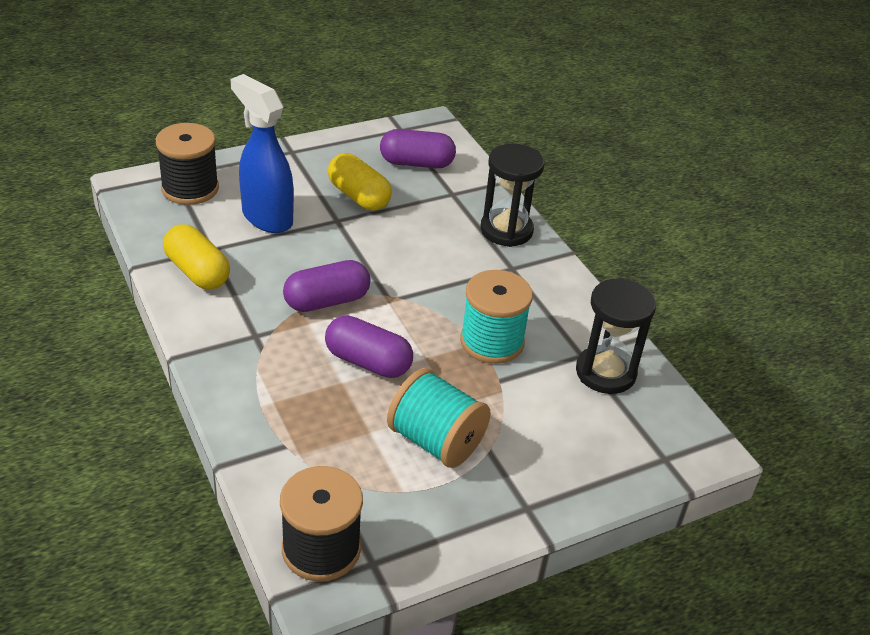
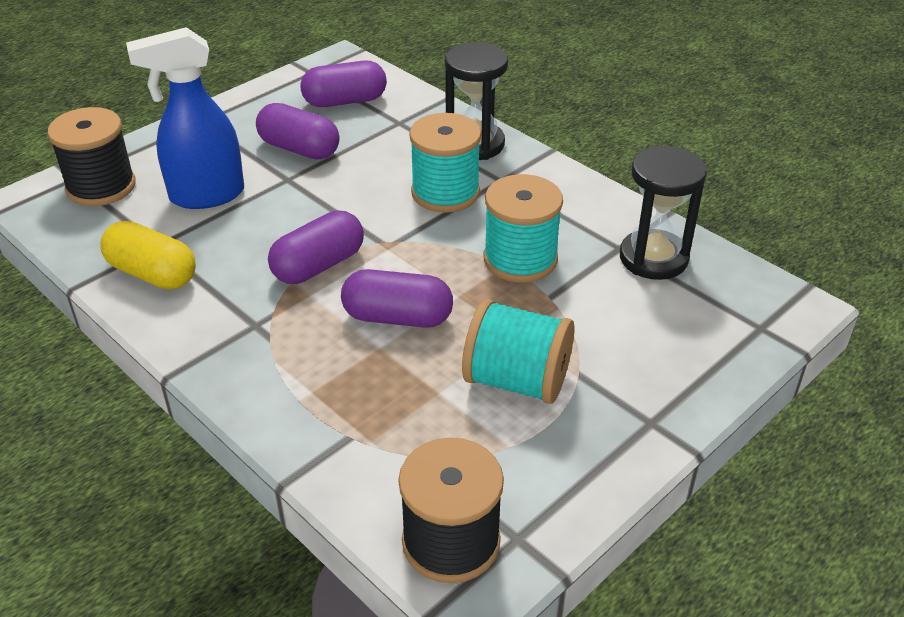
camera: 15 degrees left, 0 degrees up
blue spray bottle [231,74,294,233] -> blue spray bottle turned 45 degrees counterclockwise [126,27,244,209]
yellow capsule [328,153,392,210] -> purple capsule [256,103,339,160]
none -> turquoise spool [409,113,481,213]

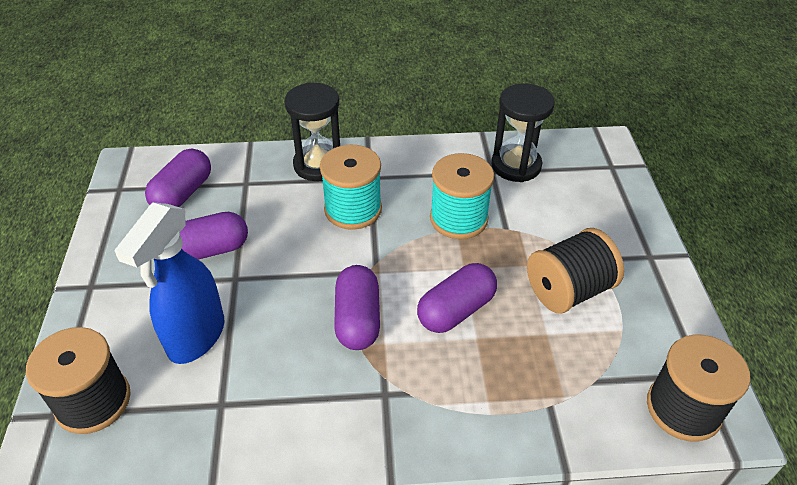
camera: 50 degrees left, 5 degrees up
yellow capsule [100,221,196,290] -> none
turquoise spool [462,299,575,404] -> black spool [527,228,624,314]

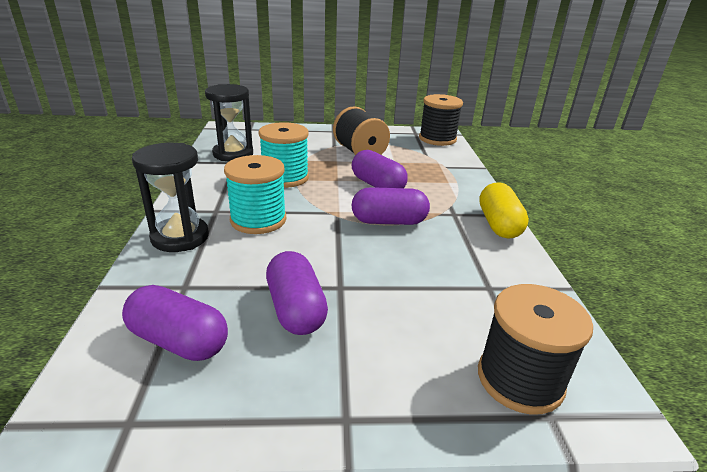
camera: 90 degrees left, 15 degrees down
blue spray bottle [115,202,224,364] -> none
none -> yellow capsule [479,182,529,239]

